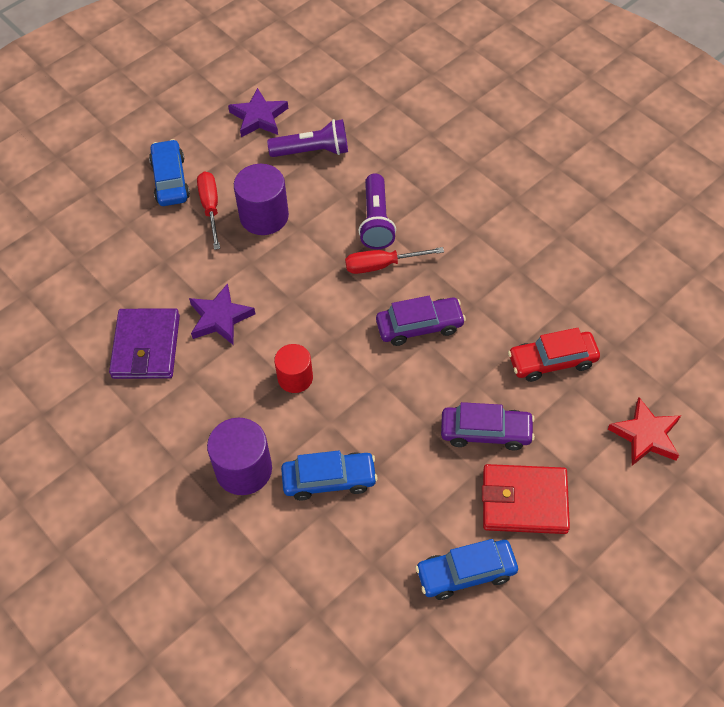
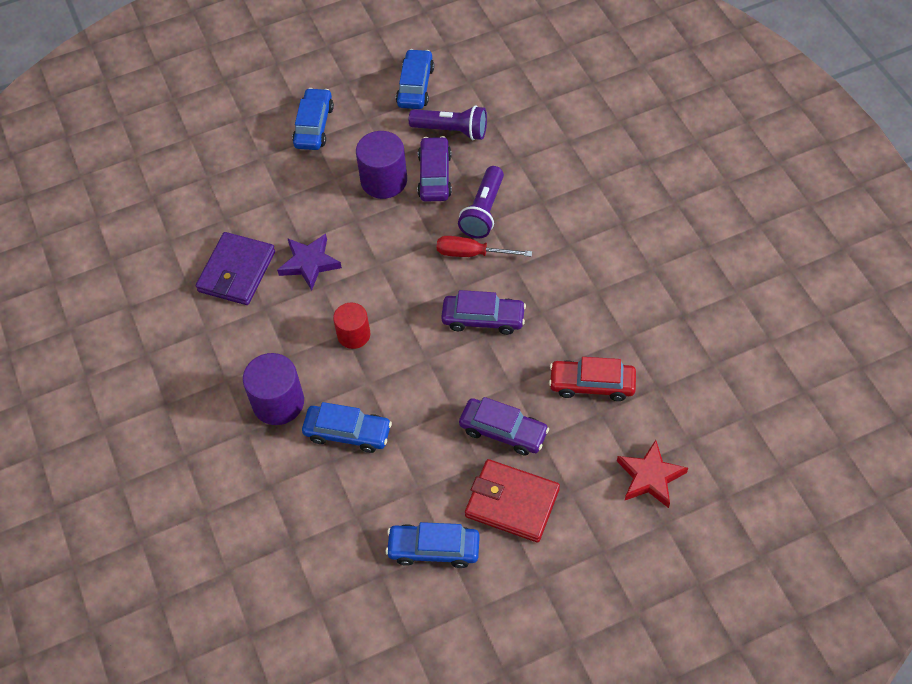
camera: 20 degrees right, 0 degrees up
red screwdriver [197,172,220,250] -> none
purple star [228,88,288,137] -> blue car [396,49,434,109]
none -> purple car [417,136,452,202]

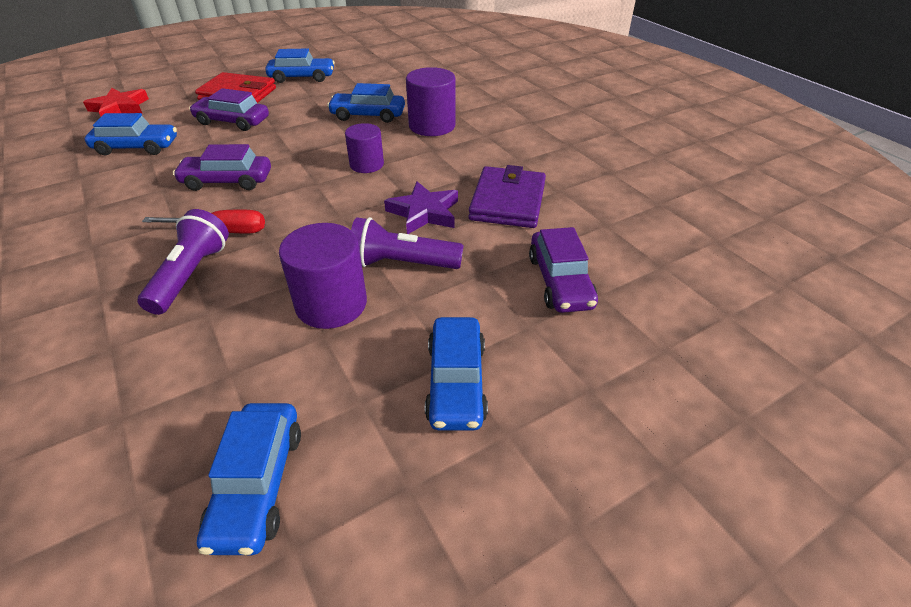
camera: 170 degrees right, 15 degrees down
red cylinder [333,303,370,349] -> purple cylinder [345,123,384,173]
purple flashlight [409,106,487,140] -> purple flashlight moved to [351,217,464,269]
purple car [417,136,452,202] -> purple car moved to [529,227,598,313]
red car [549,357,636,401] -> blue car [85,113,177,155]

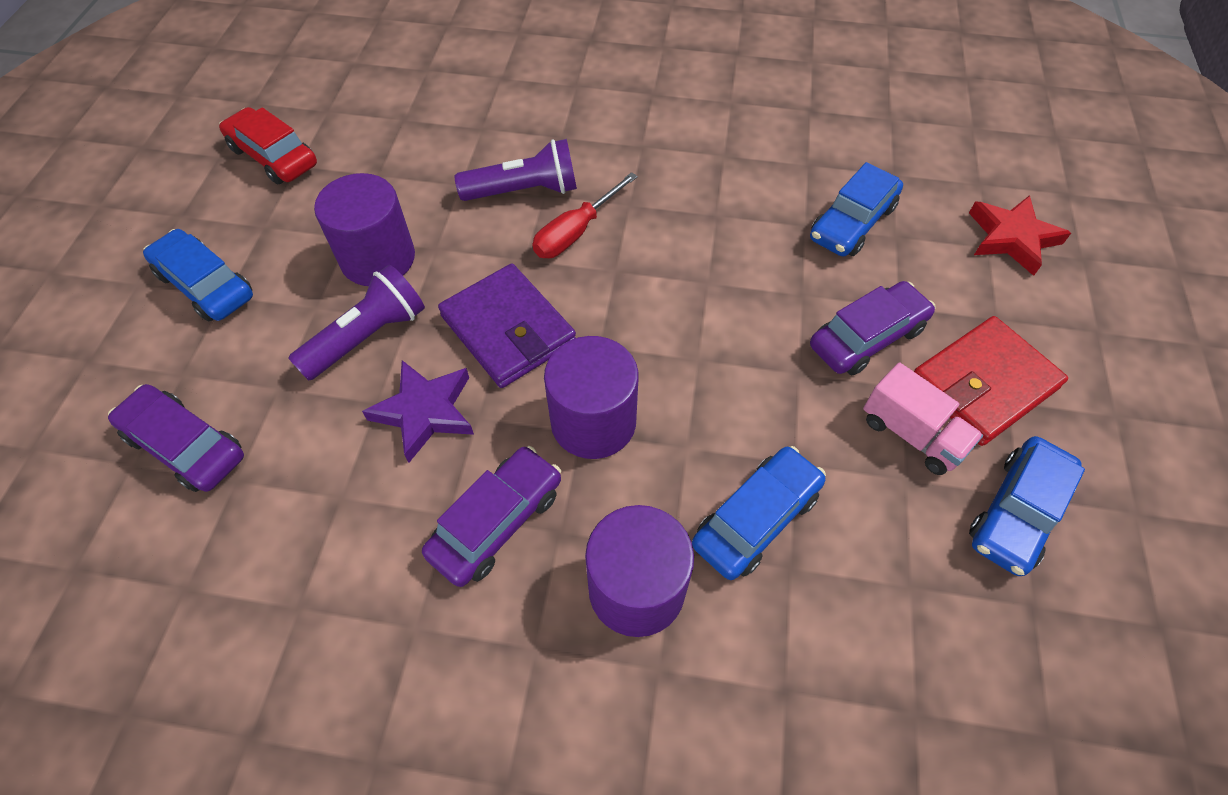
camera: 130 degrees right, 15 degrees up
purple flashlight [138,209,229,315] -> purple flashlight turned 60 degrees counterclockwise [455,139,577,201]
purple car [173,144,271,191] -> purple car moved to [422,446,561,587]
blue car [197,403,301,555] -> red car [219,107,317,184]
purple cylinder [345,123,384,173] -> purple cylinder [544,336,639,459], size x1.52
purple wallet [468,165,546,228] -> purple wallet moved to [438,264,576,388]
none -> pink truck [863,362,983,475]

